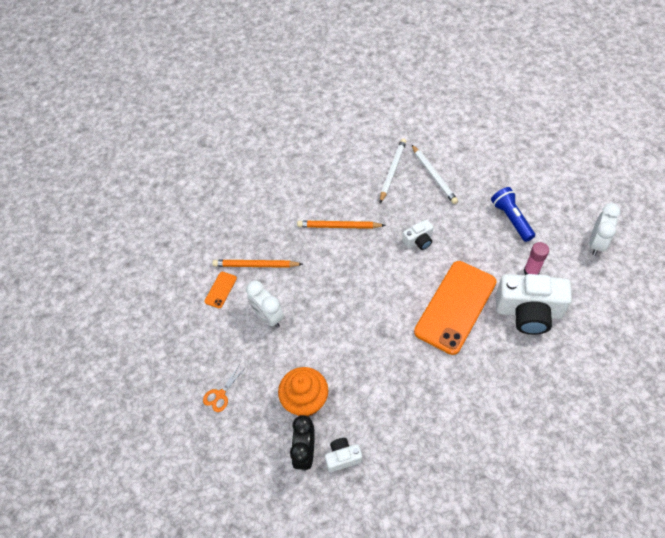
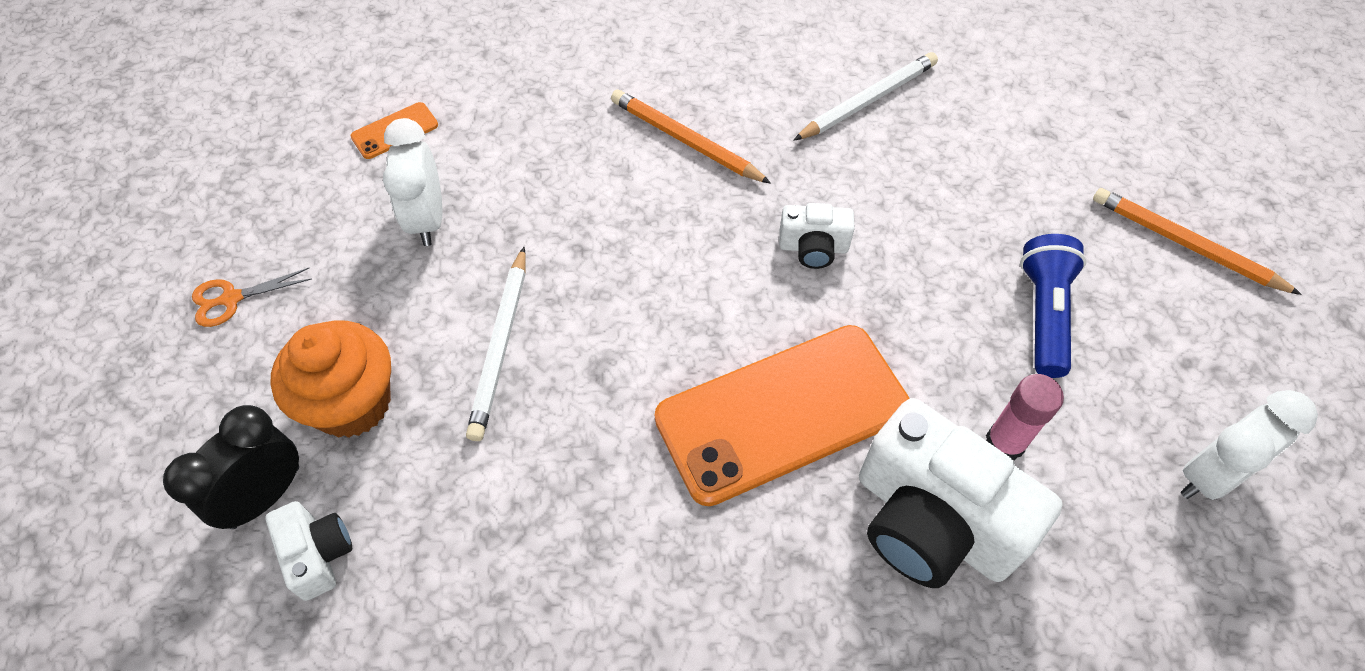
camera: 30 degrees right, 0 degrees up
orange pencil [212,260,303,268] -> orange pencil moved to [1093,188,1302,295]
white camera [325,438,363,472] -> white camera turned 45 degrees clockwise [265,501,352,601]
white pencil [411,144,458,204] -> white pencil moved to [466,246,526,441]

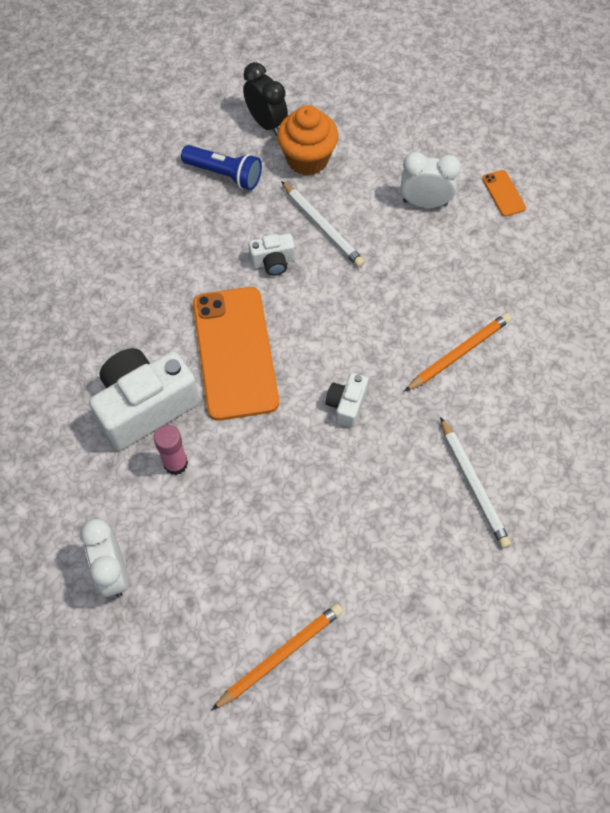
camera: 105 degrees right, 5 degrees up
orange scissors [192,268,312,327] -> none
white camera [265,501,352,601] -> white camera moved to [249,233,295,276]
white pencil [466,246,526,441] -> white pencil turned 150 degrees counterclockwise [281,181,365,268]
blue flashlight [1020,234,1086,378] -> blue flashlight moved to [181,145,262,190]

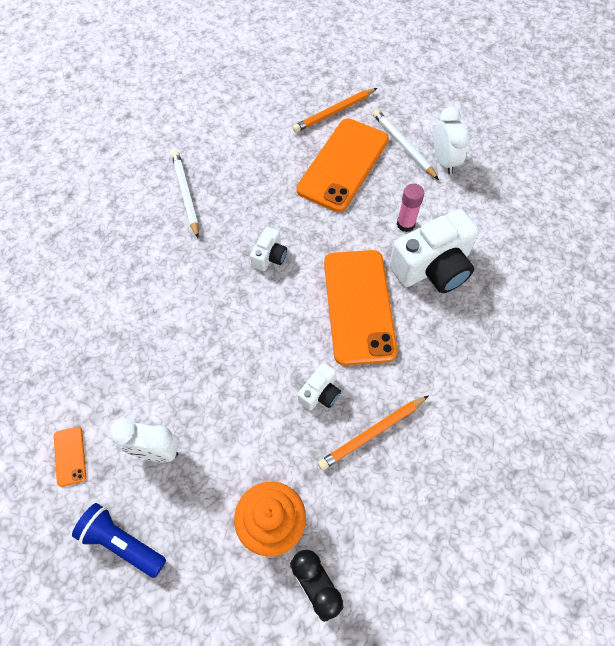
camera: 175 degrees left, 0 degrees up
blue flashlight [181,145,262,190] -> blue flashlight moved to [72,503,166,578]
white camera [249,233,295,276] -> white camera turned 135 degrees clockwise [298,363,341,410]
white pencil [281,181,365,268] -> white pencil moved to [373,109,439,180]
orange pencil [404,313,511,392] -> orange pencil moved to [318,395,429,470]
none -> orange phone [297,118,389,212]

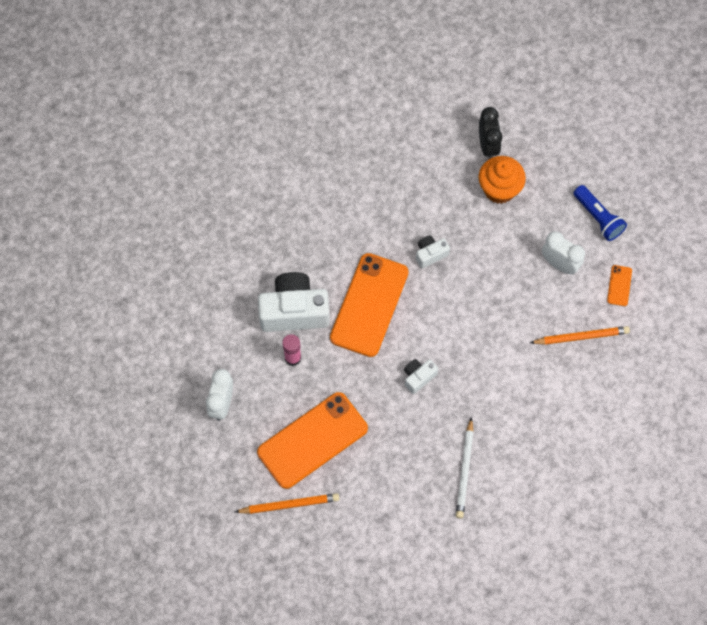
camera: 155 degrees left, 5 degrees up
orange pencil [318,395,429,470] -> orange pencil moved to [530,326,630,345]
white pencil [373,109,439,180] -> none

